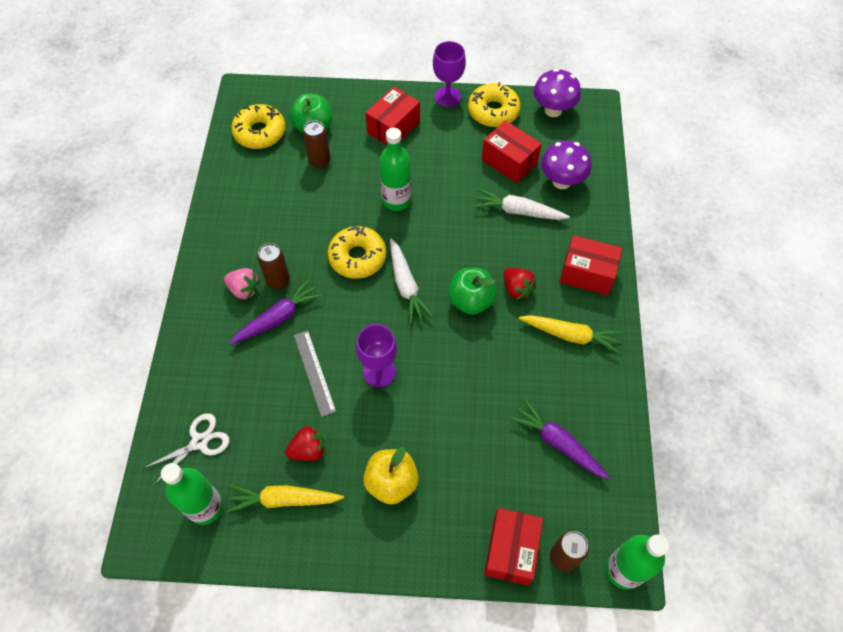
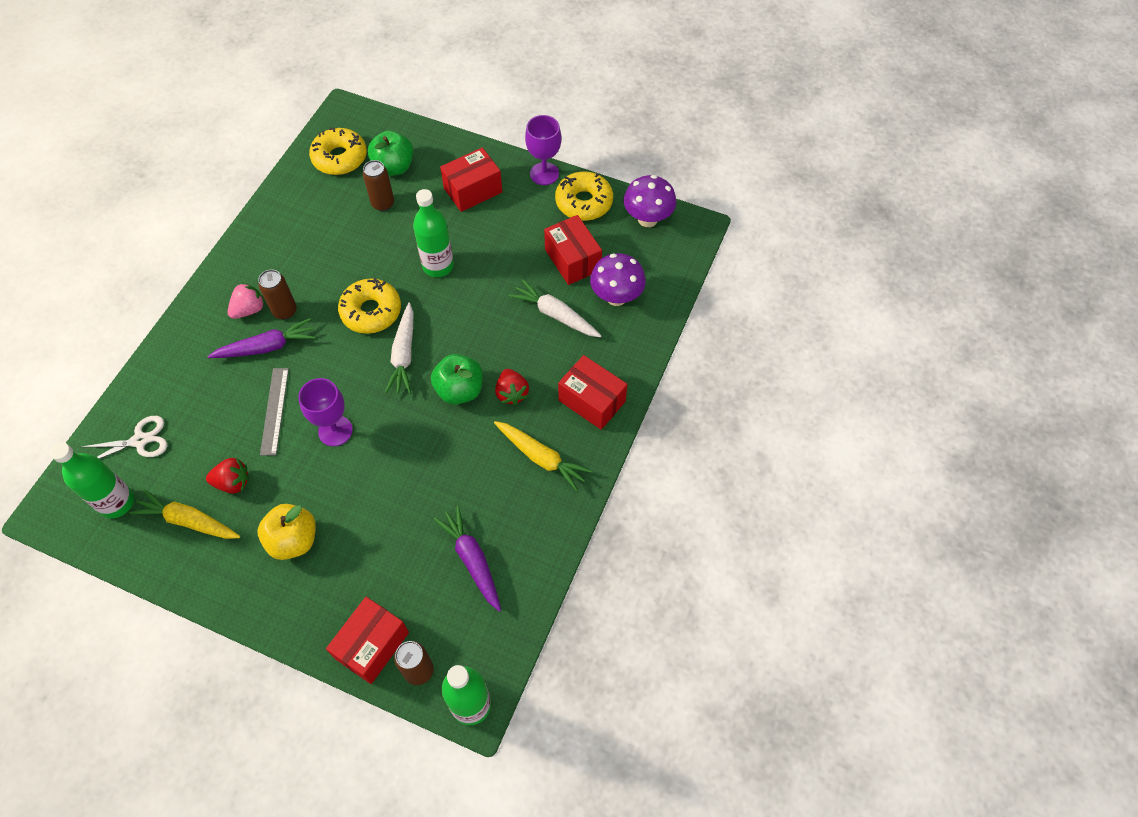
camera: 20 degrees right, 0 degrees up
pink strawberry [224,268,260,300] -> pink strawberry turned 90 degrees counterclockwise [228,282,265,319]

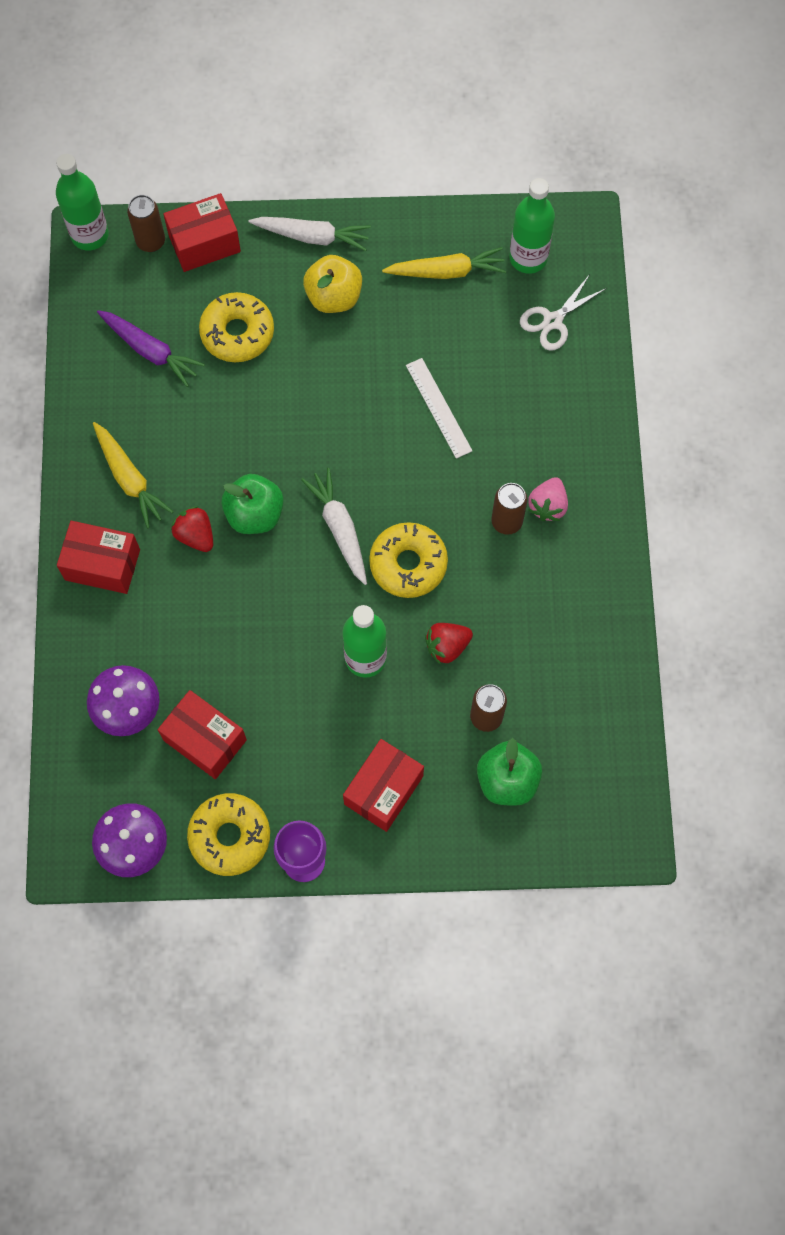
camera: 155 degrees right, 10 degrees up
red strawberry [206,458,249,494] -> red strawberry moved to [425,623,473,665]
purple carrot [208,318,316,358] -> none
grey ruler [260,368,289,456] -> white ruler [406,358,473,459]
purple goblet [298,378,353,446] -> none
yellow donut [309,127,367,175] -> yellow donut moved to [199,292,274,362]
red box [326,597,409,684] -> red box turned 60 degrees clockwise [163,193,241,272]
yellow carrot [494,421,592,491] -> yellow carrot turned 135 degrees counterclockwise [93,422,174,528]
white carrot [509,279,601,337] -> white carrot moved to [249,217,371,251]

